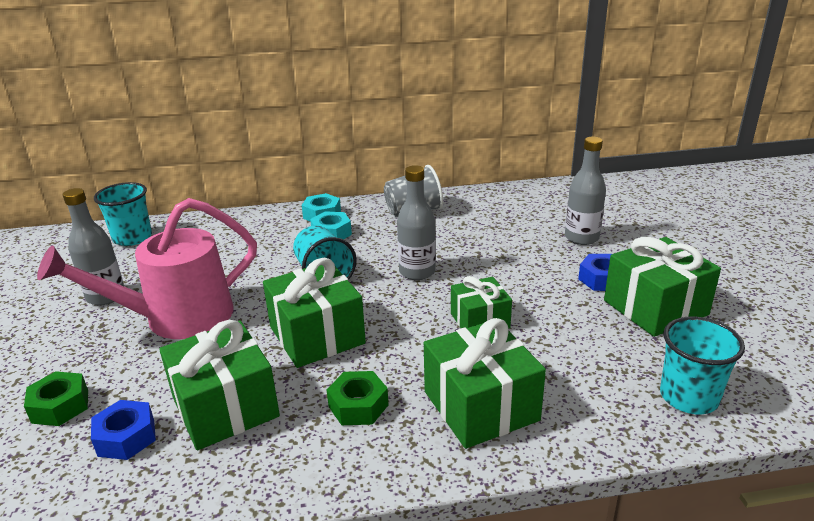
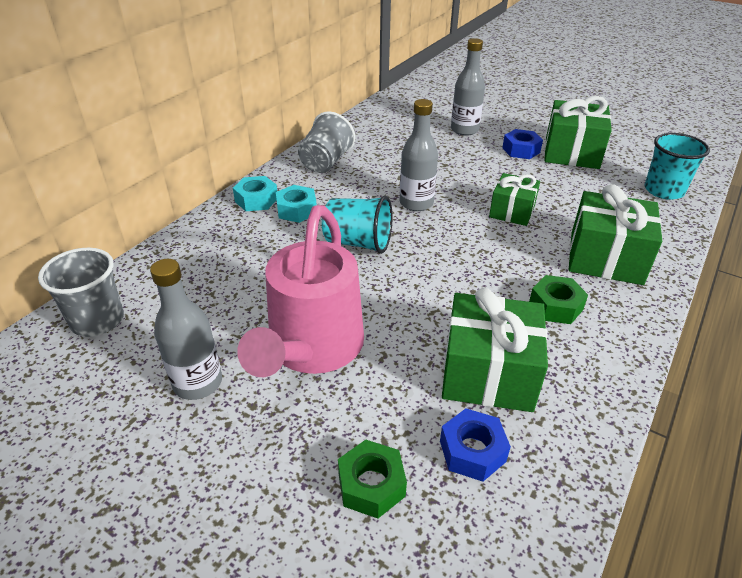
camera: 50 degrees left, 10 degrees up
turquoise cup [94,182,152,246] -> grey cup [38,248,124,337]
green gift [263,258,366,368] -> none

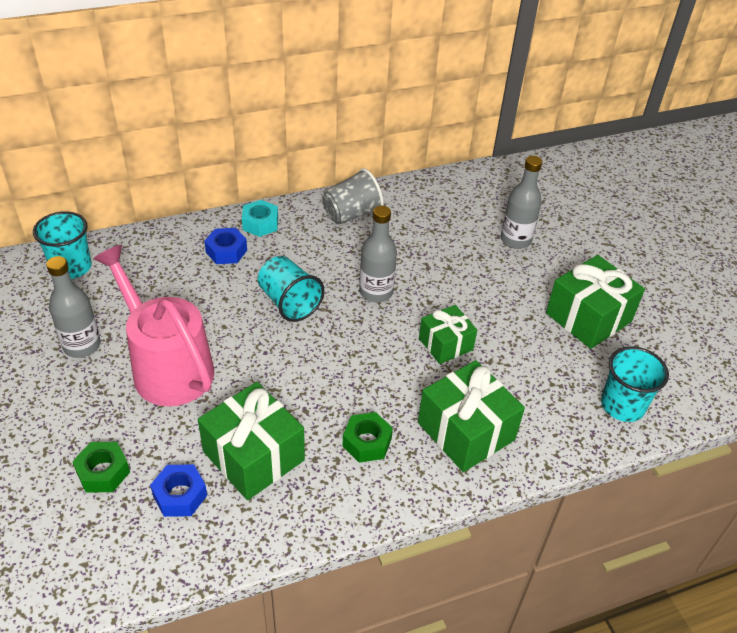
camera: 35 degrees right, 5 degrees up
grey cup [38,248,124,337] -> turquoise cup [33,211,92,279]
pink watering can [237,205,364,377] -> pink watering can turned 90 degrees clockwise [93,245,214,406]
turquoise nut [276,185,316,223] -> none
blue nut [502,129,543,159] -> blue nut moved to [204,228,247,264]

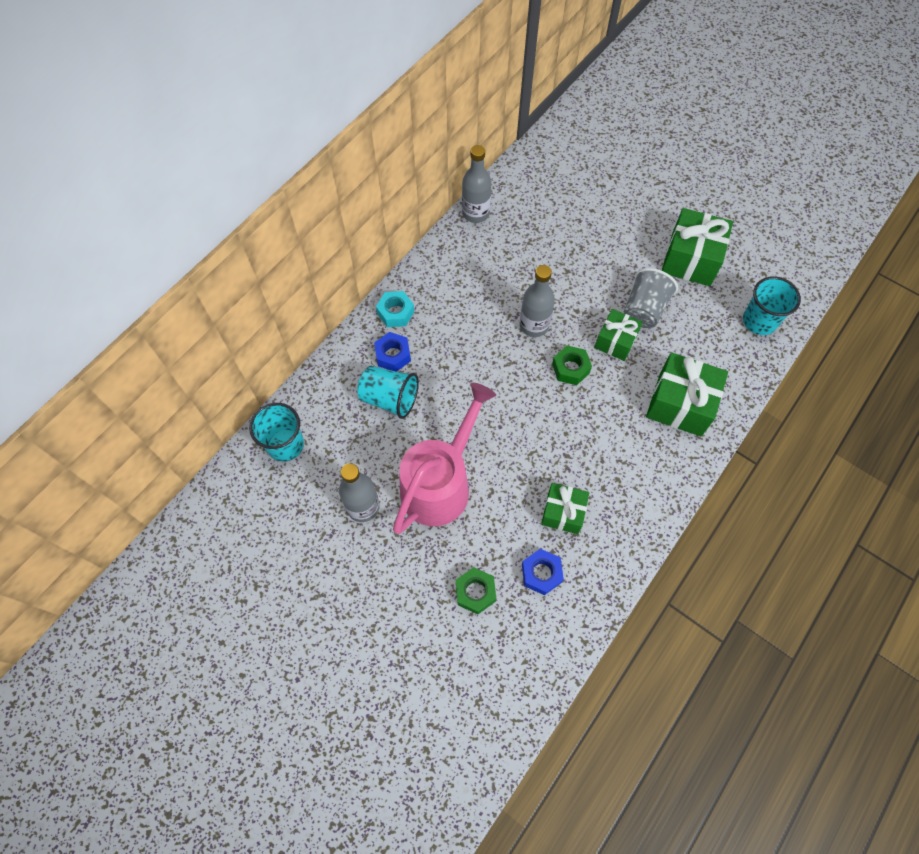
camera: 30 degrees left, 20 degrees up
pink watering can [93,245,214,406] -> pink watering can turned 105 degrees clockwise [393,383,496,534]
green gift [198,382,305,500] -> green gift [541,483,589,534], size x0.62
turquoise cup [258,256,324,322] -> turquoise cup moved to [357,366,419,419]
grey cup [322,168,383,224] -> grey cup moved to [623,268,678,328]
green nut [342,412,393,463] -> green nut moved to [552,345,592,385]
grey bottle [501,156,542,249] -> grey bottle moved to [462,145,492,223]

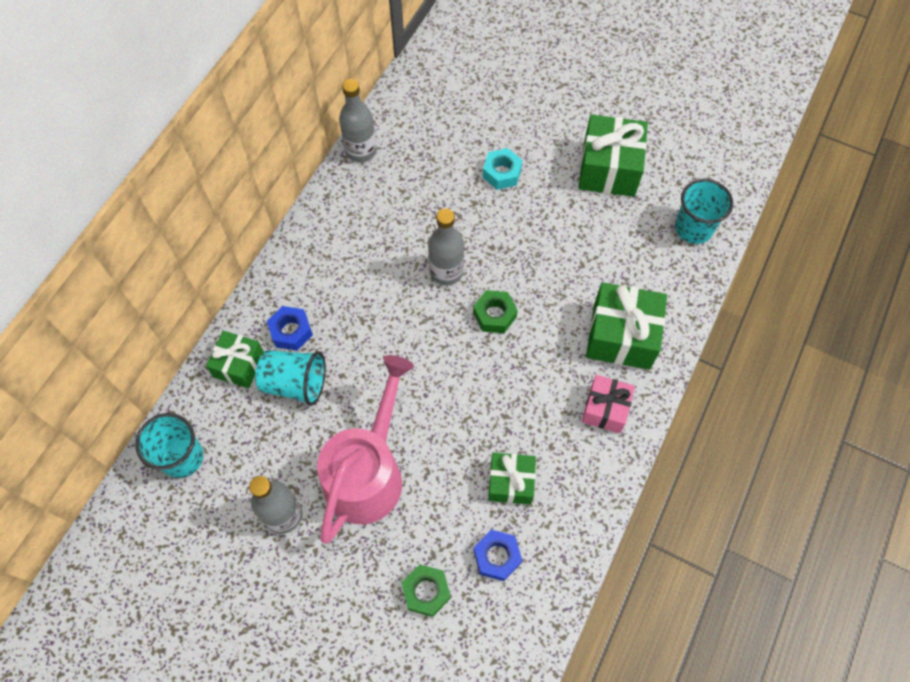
camera: 10 degrees left, 0 degrees up
turquoise nut [376,291,414,327] -> turquoise nut moved to [483,148,522,190]
green gift [594,309,643,361] -> green gift moved to [206,331,264,388]
grey cup [623,268,678,328] -> none
none -> pink gift [582,375,635,433]

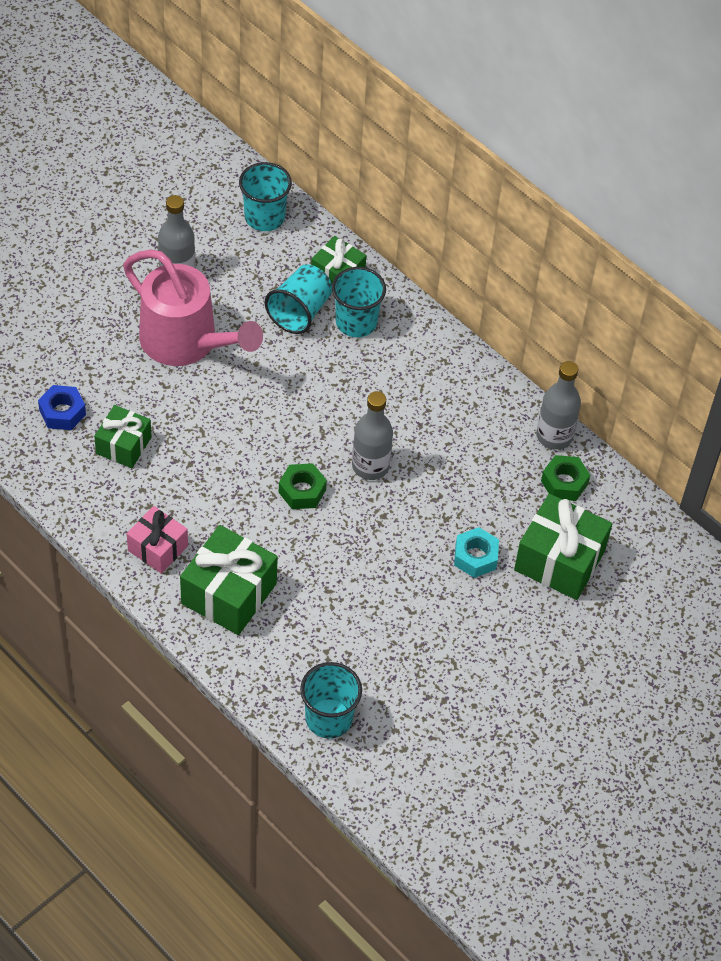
camera: 105 degrees right, 10 degrees down
blue nut [267,306,313,351] -> turquoise cup [332,267,386,337]
green nut [402,564,451,617] -> green nut moved to [541,455,590,501]
green gift [579,115,648,197] -> green gift moved to [514,494,612,600]

